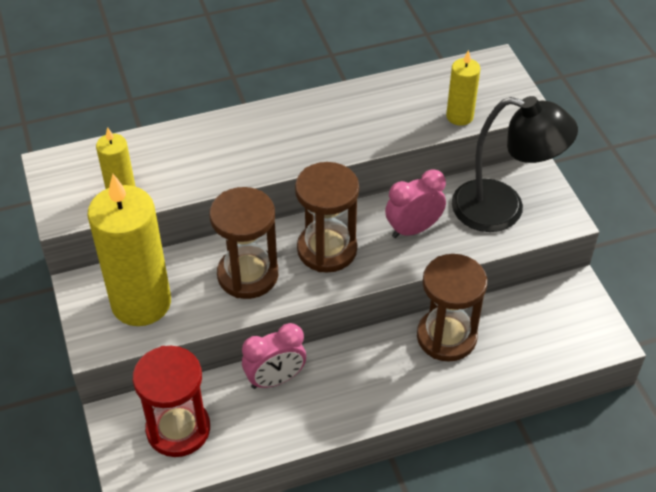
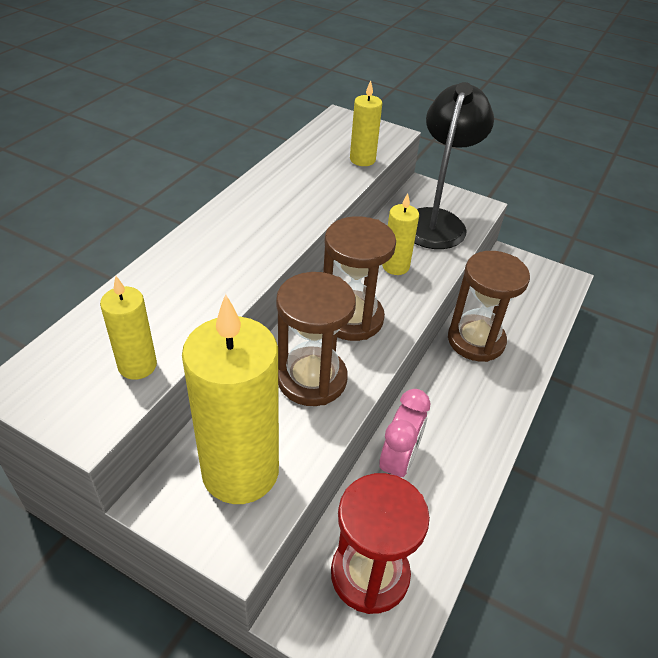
camera: 45 degrees left, 5 degrees down
pink clock [385,169,446,238] -> yellow candle [382,193,419,275]
black lamp [452,96,578,232] -> black lamp turned 45 degrees counterclockwise [414,82,494,249]

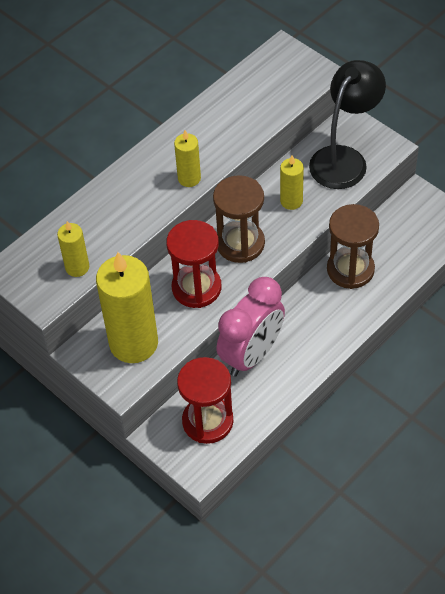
camera: 20 degrees right, 10 degrees up
brown hourglass [276,272,356,406] -> red hourglass [166,220,221,308]
yellow candle [350,80,382,166] -> yellow candle moved to [174,130,201,187]
pink clock [380,389,430,477] -> pink clock [217,277,285,376], size x1.58

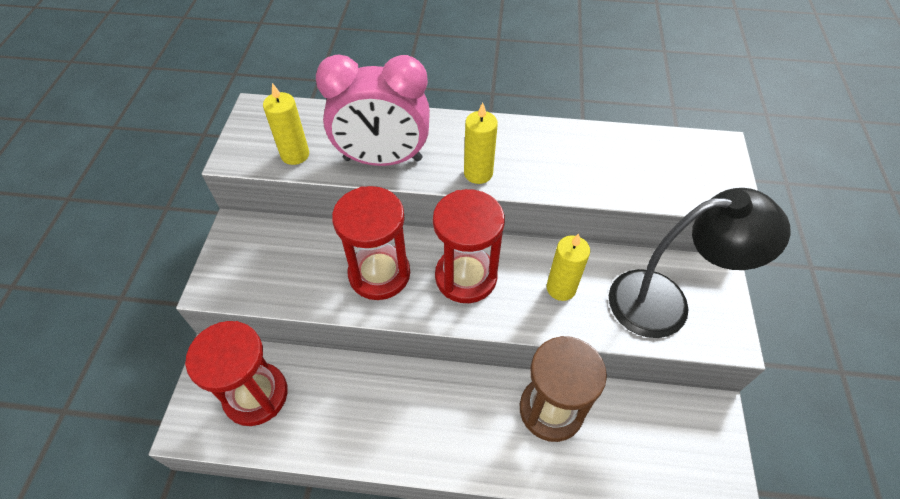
camera: 50 degrees right, 0 degrees up
yellow candle [96,252,158,363] -> none
brown hourglass [213,175,265,263] -> red hourglass [433,189,505,303]
pink clock [217,277,285,376] -> pink clock moved to [316,55,430,166]

